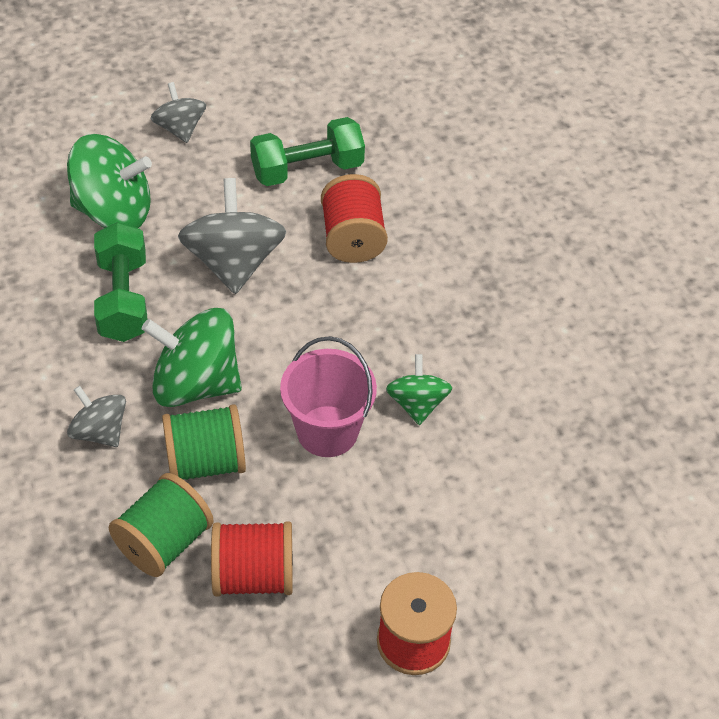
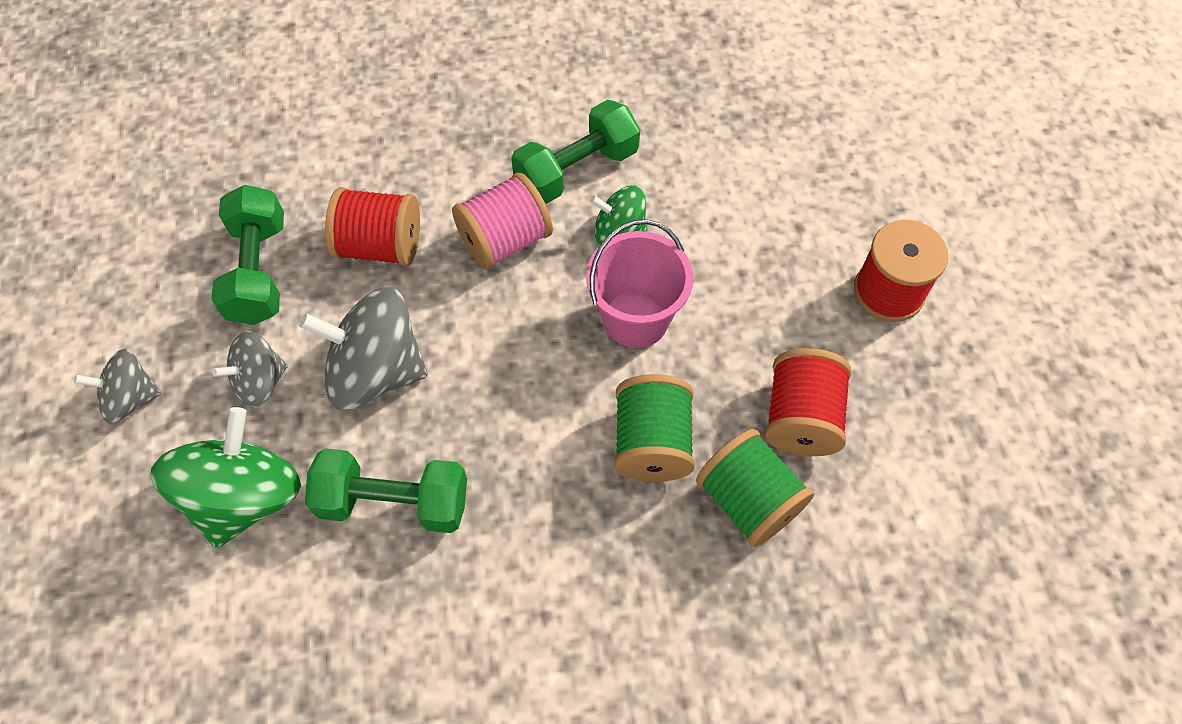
camera: 75 degrees left, 10 degrees up
grey spinning top [67,386,126,447] -> grey spinning top moved to [212,331,288,407]
green spinning top [142,308,242,407] -> none
none -> pink spool [452,173,553,270]
none -> green dumbbell [511,100,640,204]

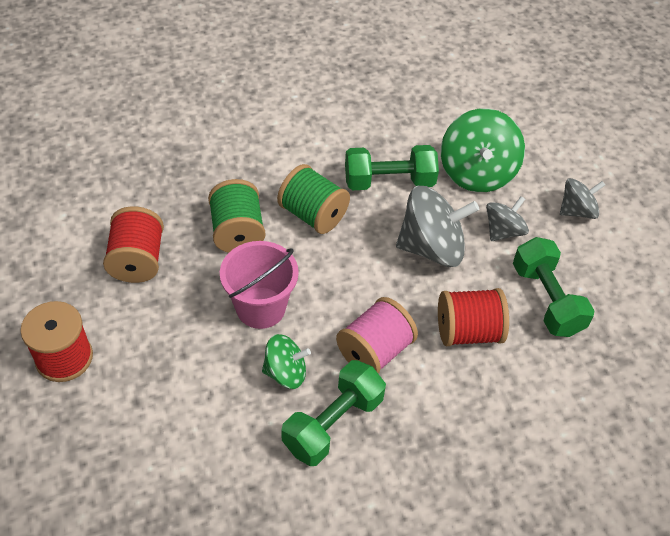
camera: 165 degrees right, 10 degrees down
green spool [696,429,814,547] -> green spool moved to [277,164,350,234]

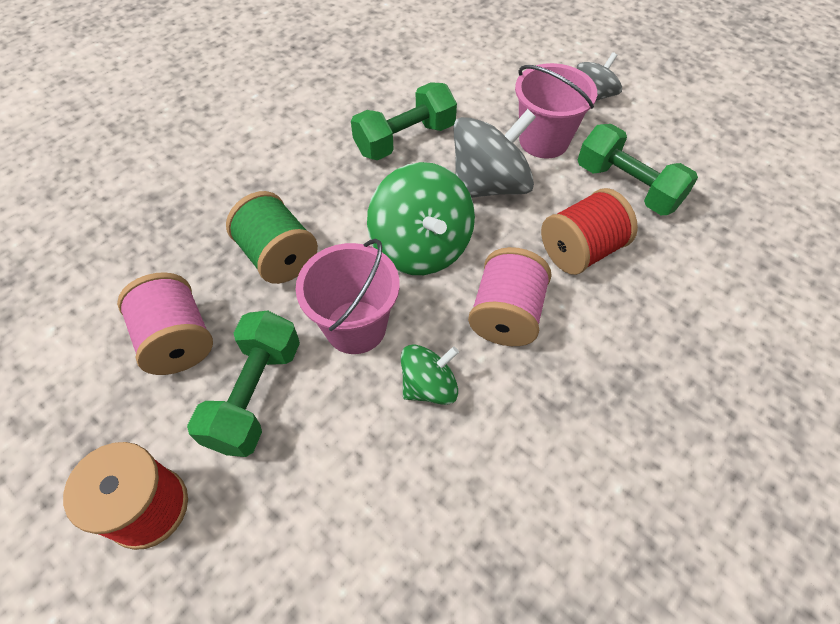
camera: 25 degrees left, 5 degrees up
red spool [103,206,164,283] -> pink spool [117,272,213,375]
green spool [277,164,350,234] -> none
green dumbbell [281,360,386,466] -> green dumbbell moved to [187,311,300,457]
green spinning top [441,108,525,192] -> green spinning top moved to [367,162,475,275]
grey spinning top [486,196,529,241] -> pink bucket [515,63,597,159]

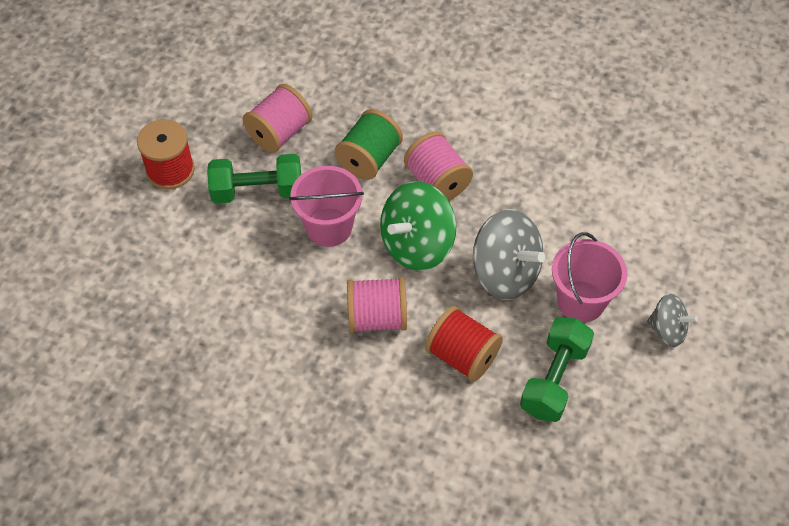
camera: 70 degrees right, 0 degrees up
green dumbbell [351,82,457,160] -> none
green spinning top [401,345,459,405] -> none
none -> pink spool [404,132,473,201]

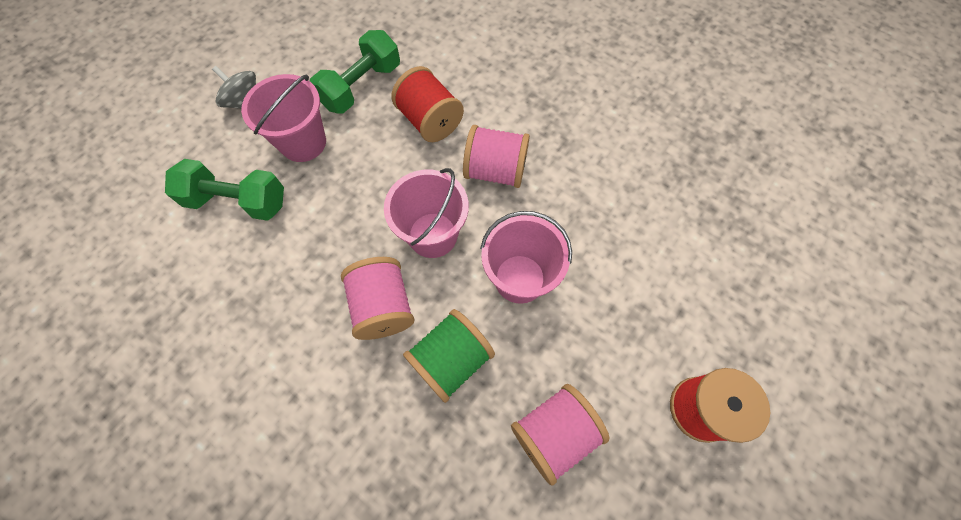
camera: 165 degrees left, 10 degrees up
green dumbbell [207,154,301,204] -> green dumbbell moved to [165,159,284,221]
green spinning top [380,181,456,271] -> pink bucket [384,168,469,258]
grey spinning top [473,209,545,300] -> none

